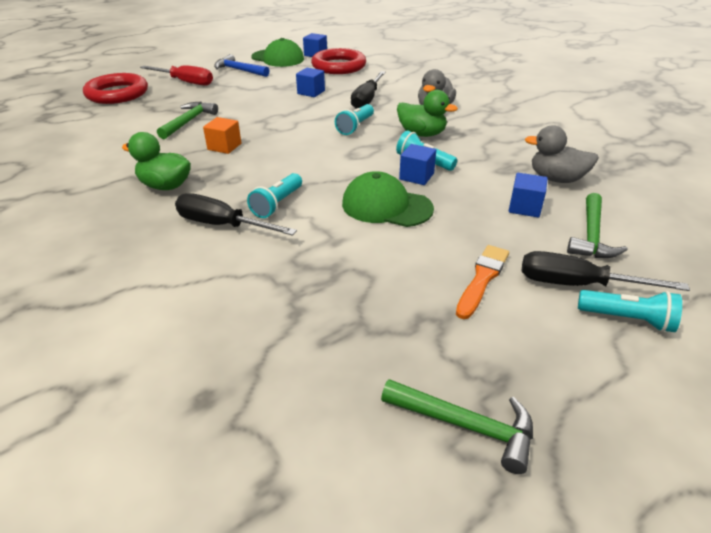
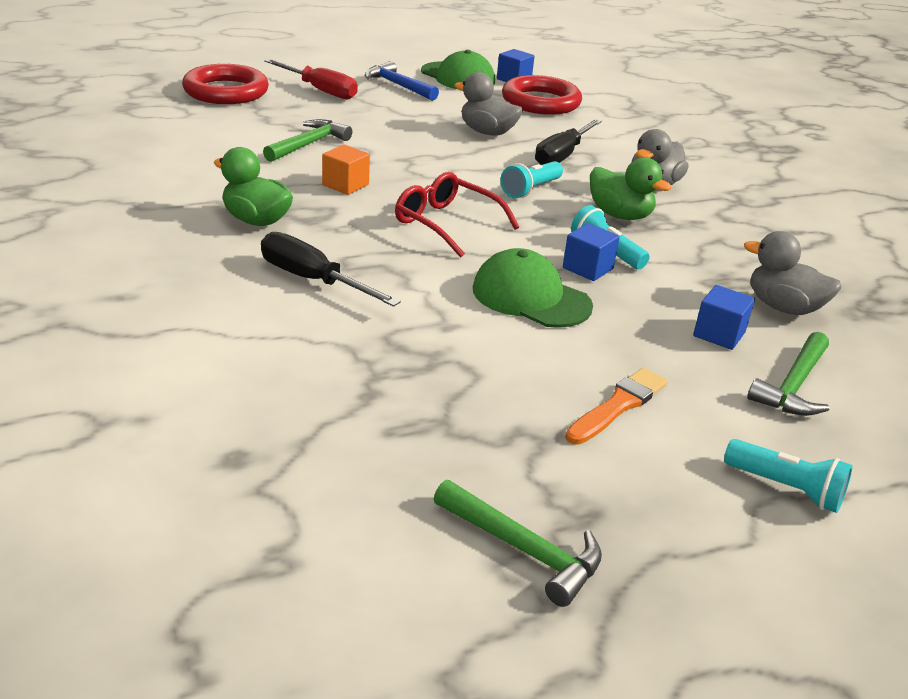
camera: 10 degrees right, 5 degrees down
turquoise flashlight [247,173,302,218] -> none
blue cube [296,68,325,97] -> grey duck [454,72,523,136]
black screwdriver [522,251,690,291] -> none
none -> red glasses [395,172,519,258]

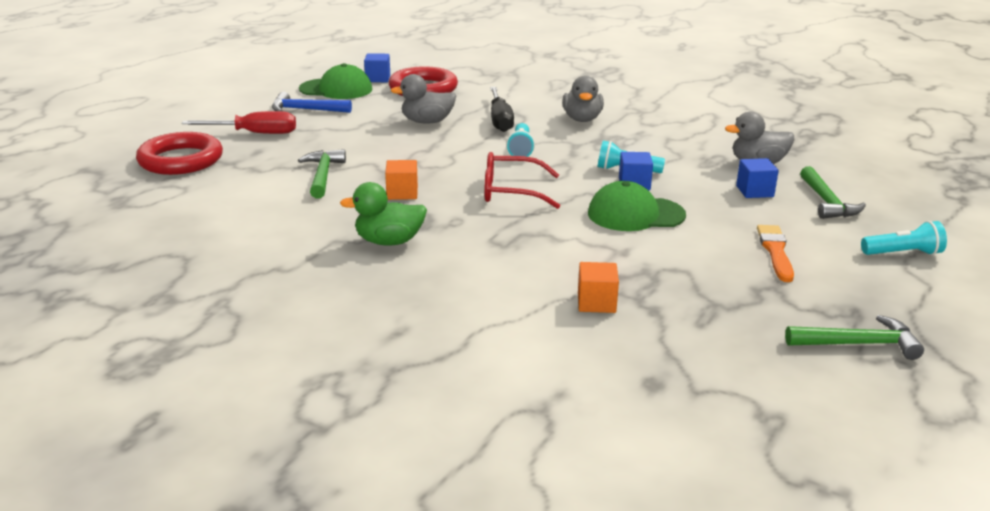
camera: 35 degrees left, 5 degrees down
black screwdriver [261,232,401,307] -> none
green duck [590,157,671,220] -> none
none -> orange cube [578,262,619,313]

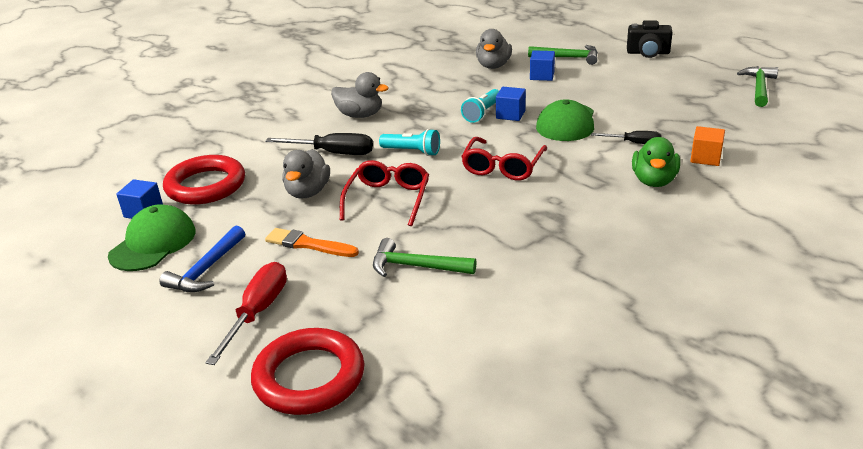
camera: 70 degrees left, 5 degrees up
green duck [340,182,427,246] -> green duck moved to [632,137,680,187]
orange cube [385,160,418,200] -> none
orange brush [757,225,794,282] -> orange brush moved to [265,228,359,257]
turquoise flashlight [861,221,947,255] -> black camera [627,20,673,58]
none -> red glasses [340,160,429,227]
none -> black screwdriver [591,131,661,144]

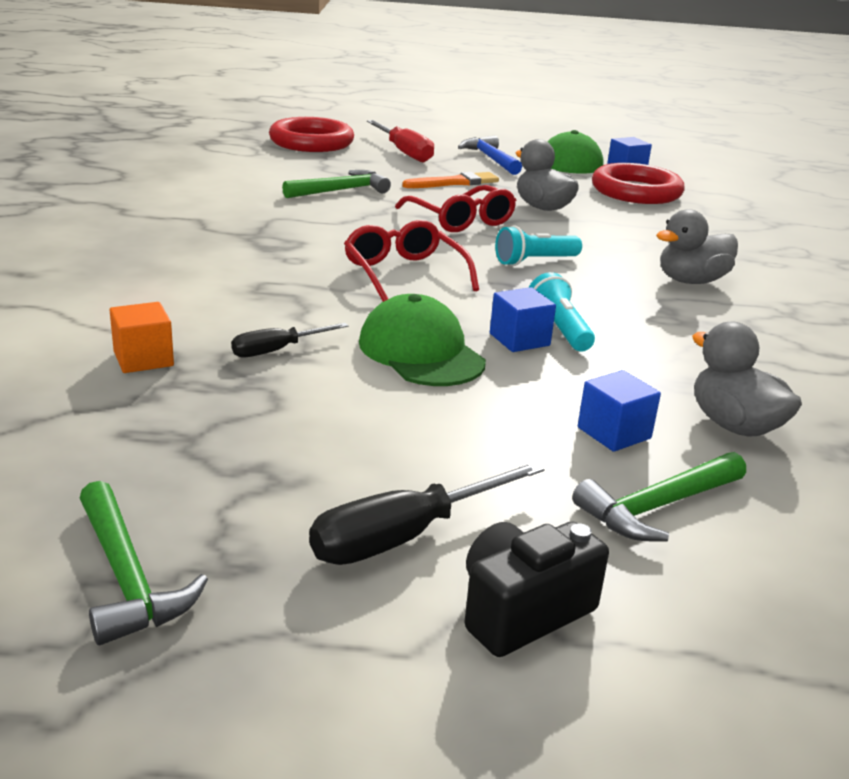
camera: 130 degrees right, 5 degrees down
black screwdriver [265,133,373,155] -> black screwdriver moved to [309,461,545,565]
green duck [632,137,680,187] -> none

